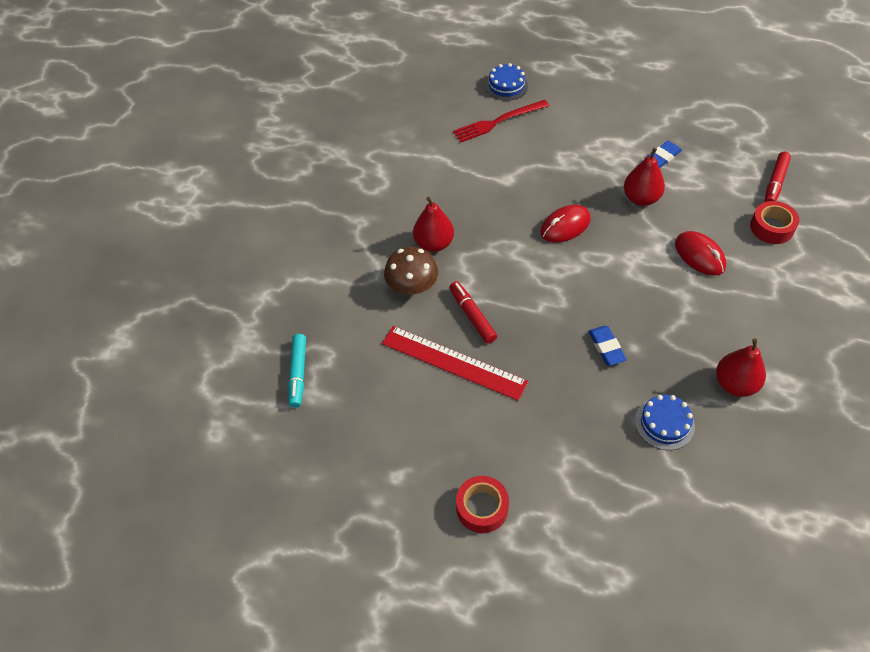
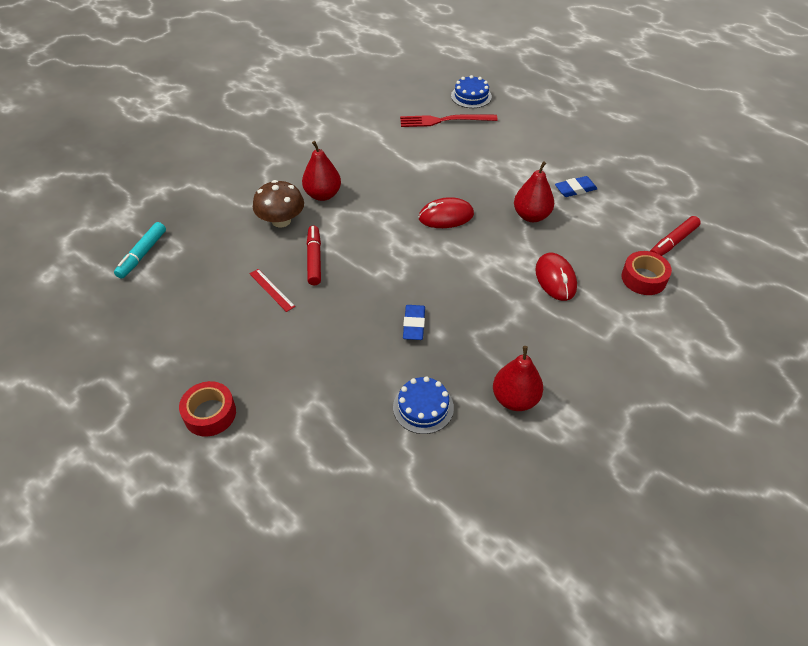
camera: 20 degrees right, 5 degrees down
red ruler [382,326,528,401] -> red ruler [249,269,295,312], size x0.46

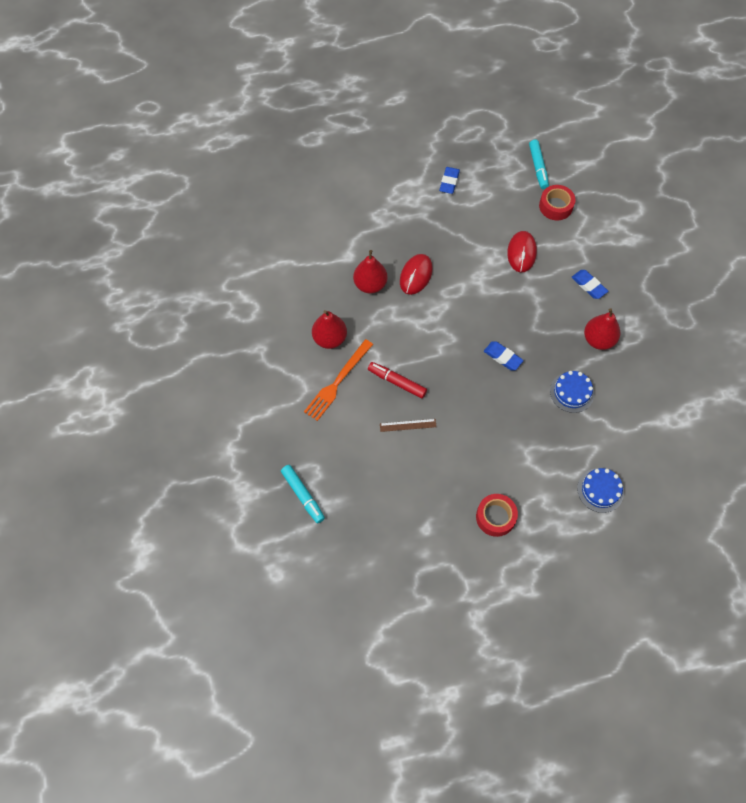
camera: 55 degrees left, 15 degrees up
red ruler [249,269,295,312] -> brown ruler [380,419,437,432]
brown mushroom [253,180,304,228] -> orange fork [304,339,373,421]
red fork [400,114,498,127] -> none
blue cake [451,75,492,108] -> blue cake moved to [577,468,624,513]
red pear [514,161,554,222] -> red pear moved to [353,250,388,293]
red mouse [535,253,577,301] -> red mouse turned 75 degrees clockwise [507,231,537,273]
red marker [650,216,701,256] -> turquoise marker [529,140,549,189]
none -> blue eraser [572,270,608,299]

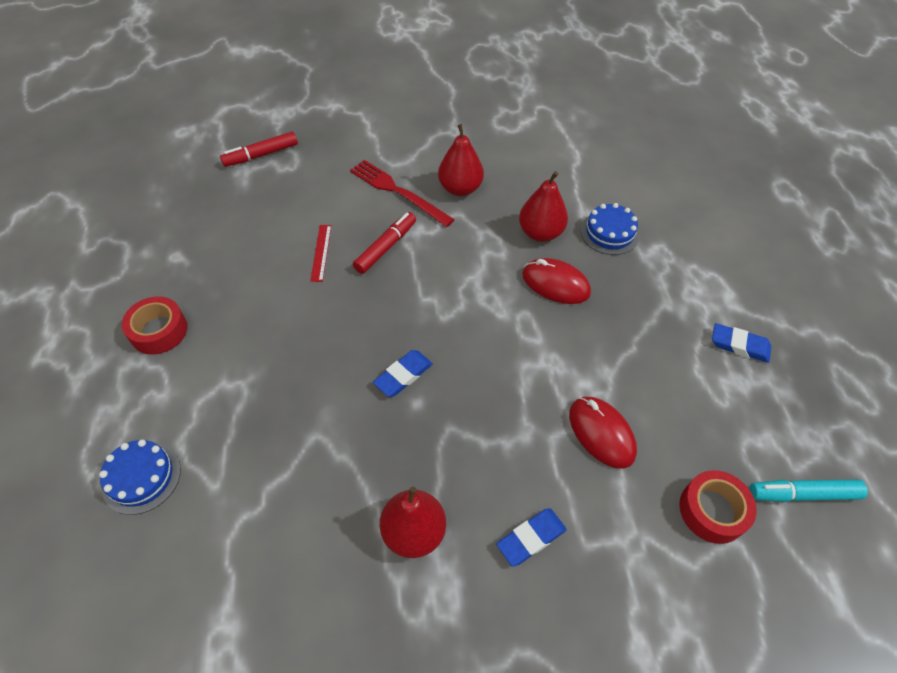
camera: 95 degrees right, 10 degrees down
turquoise marker [281,465,325,523] -> red marker [220,132,298,167]
orange fork [304,339,373,421] -> red fork [350,160,455,227]
brown ruler [380,419,437,432] -> red ruler [310,225,331,282]
red mouse [507,231,537,273] -> red mouse turned 45 degrees clockwise [569,397,637,469]
blue cake [550,371,594,413] -> blue cake moved to [581,203,639,255]

